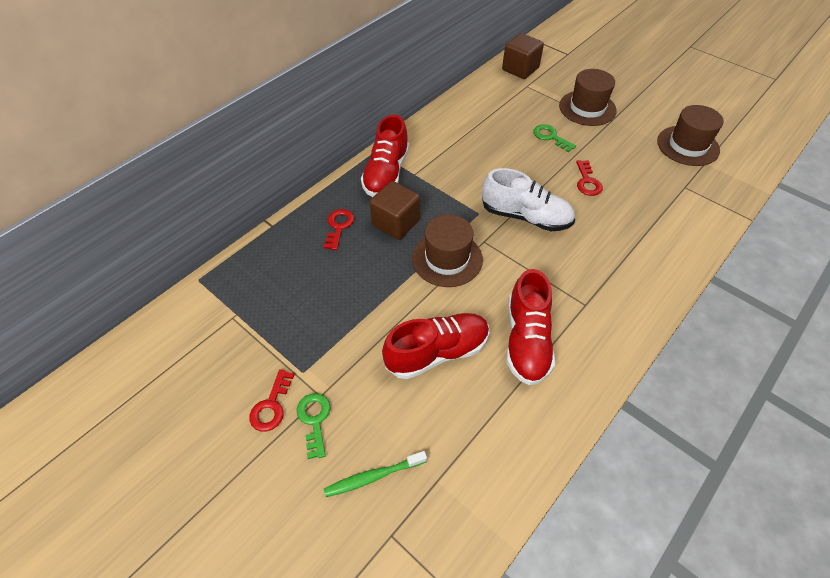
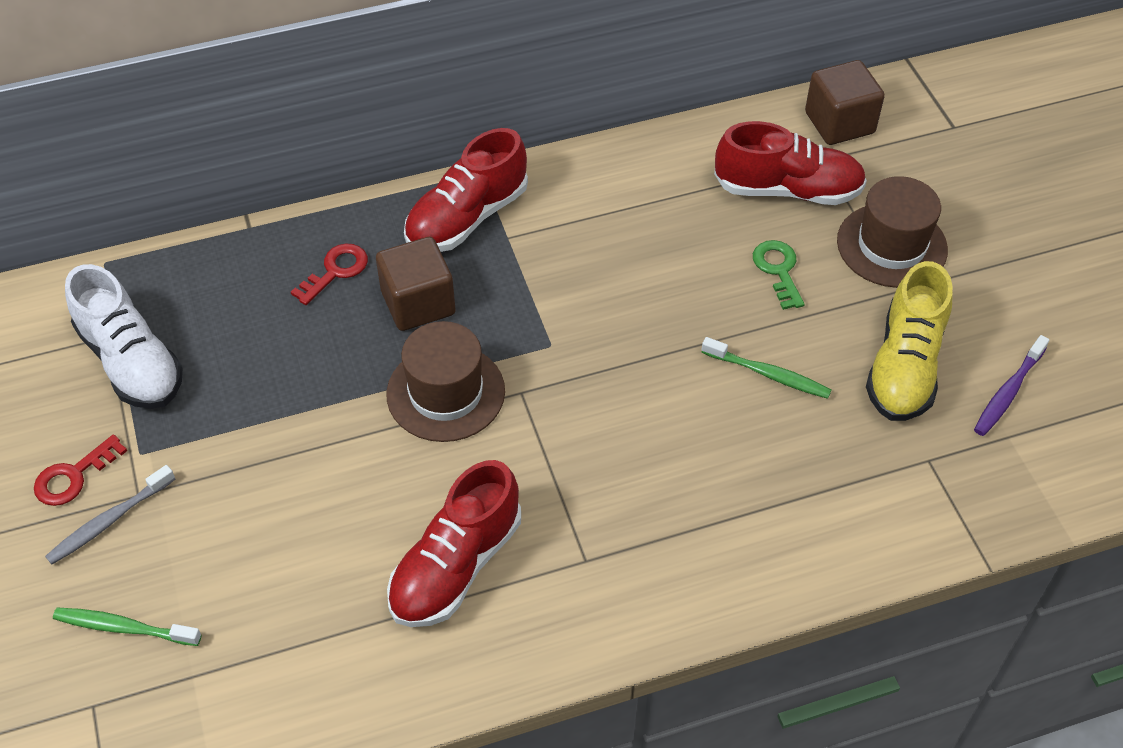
camera: 30 degrees right, 0 degrees up
green key [296,393,331,459] -> grey toothbrush [45,465,175,564]
red shoe [382,313,490,379] -> red shoe moved to [714,121,867,205]
white shoe [482,168,575,231] -> white shoe moved to [65,264,183,409]
red key [576,160,603,196] -> green toothbrush [702,337,832,399]
brown hat [657,105,724,166] -> purple toothbrush [974,335,1049,436]
none -> yellow shoe [866,261,953,421]

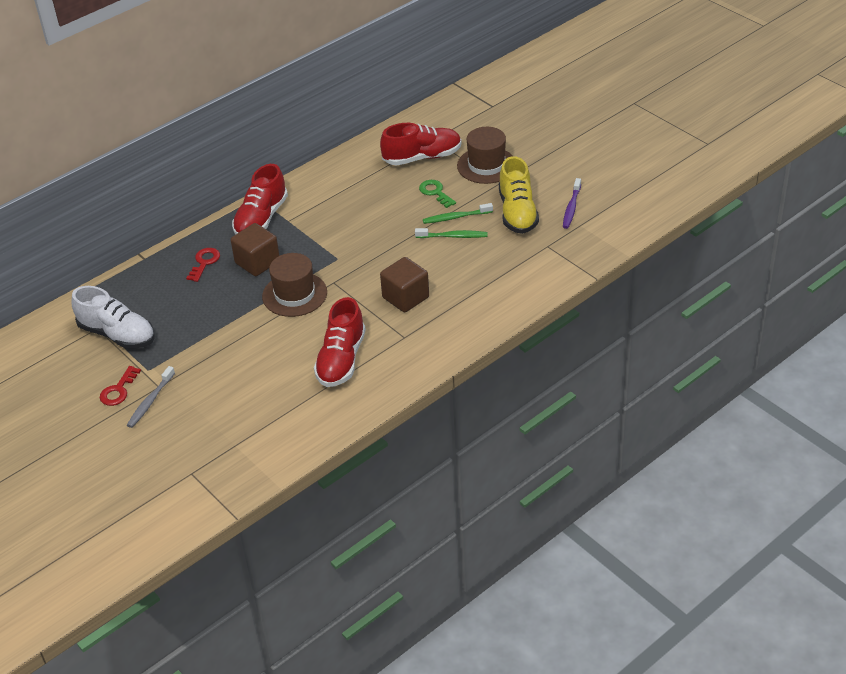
camera: 20 degrees left, 10 degrees down
green toothbrush [53,608,202,646] -> green toothbrush moved to [423,203,493,224]
brown cube [805,60,885,145] -> brown cube moved to [380,257,429,312]

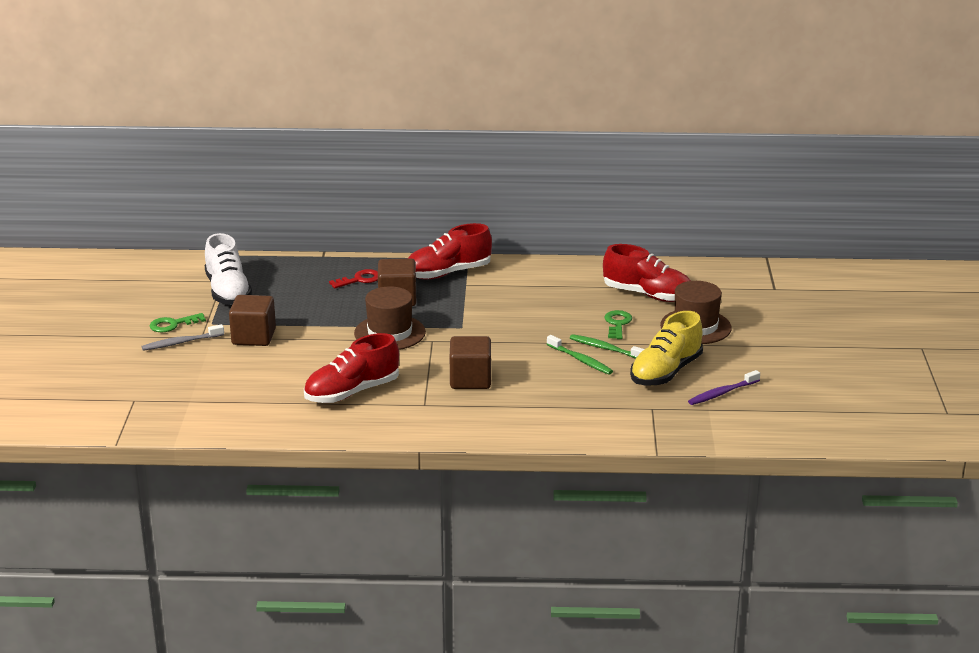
camera: 40 degrees right, 15 degrees down
red key [100,366,141,406] -> green key [150,313,206,333]
none -> brown cube [229,295,276,346]

